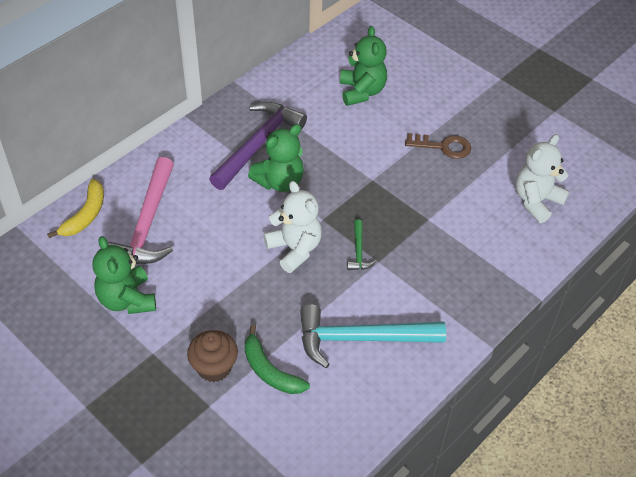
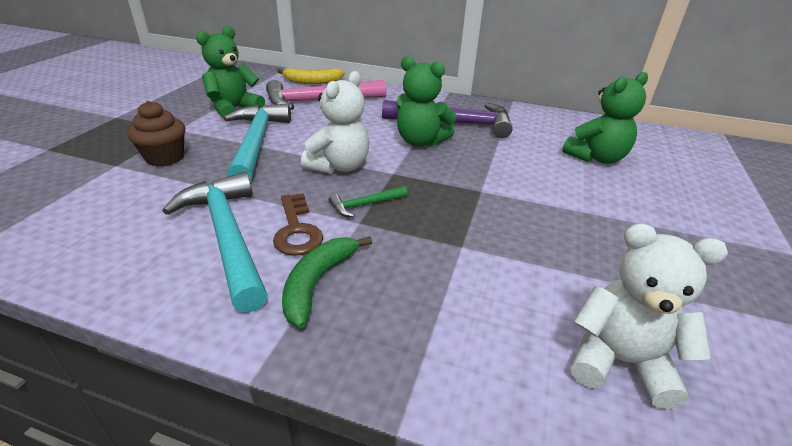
camera: 65 degrees right, 15 degrees down
green banana [245,325,310,394] -> green banana moved to [282,236,372,328]
brown key [405,133,471,159] -> brown key moved to [273,193,323,256]
none -> turquoise hammer [224,103,291,182]

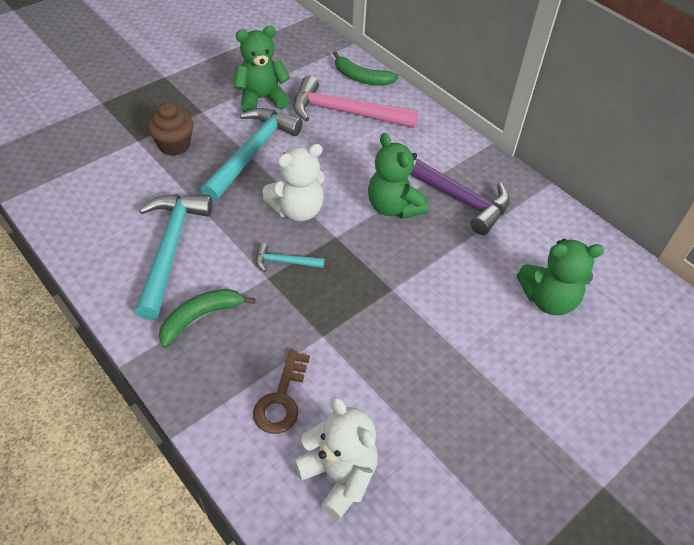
camera: 30 degrees right, 15 degrees up
brown key [273,193,323,256] -> brown key moved to [253,350,310,434]
yellow banana [277,68,345,84] -> green banana [333,51,399,86]
green hammer [329,186,408,217] -> turquoise hammer [256,243,325,272]

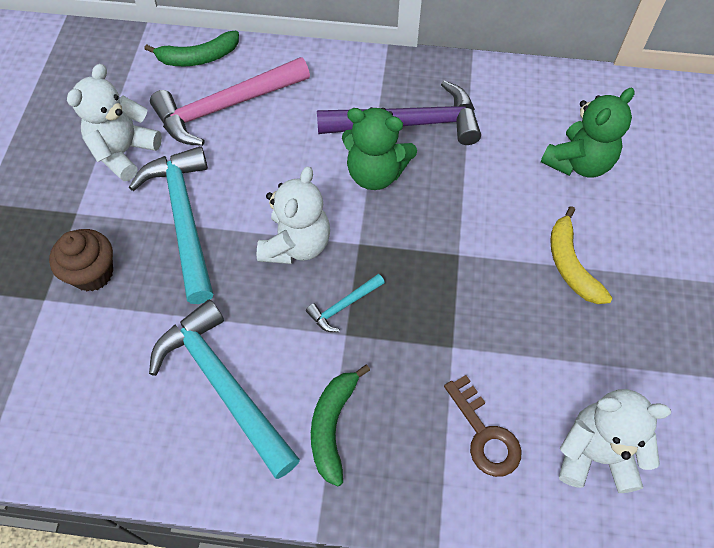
camera: 40 degrees left, 10 degrees up
green teddy bear [234,26,290,112] -> white teddy bear [67,64,162,181]
none -> yellow banana [550,206,612,304]

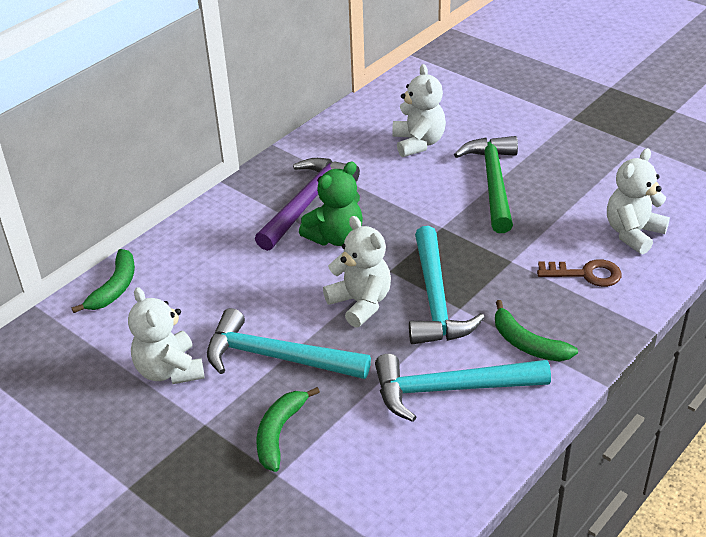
camera: 55 degrees left, 20 degrees down
brown cupcake [49,229,113,291] -> green banana [256,387,320,472]
pink hammer [150,57,310,146] -> none
turquoise hammer [306,274,385,332] -> turquoise hammer [409,226,485,344], size x2.22
green teddy bear [541,88,635,177] -> white teddy bear [392,64,446,157]
yellow banana [550,206,612,304] -> green hammer [454,136,518,233]

